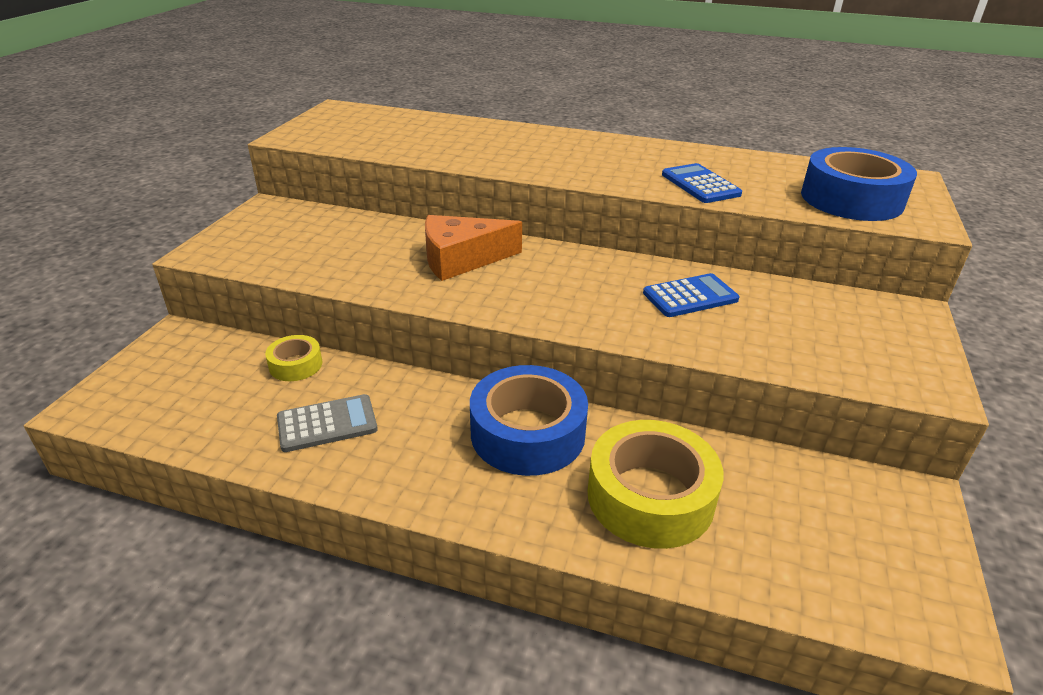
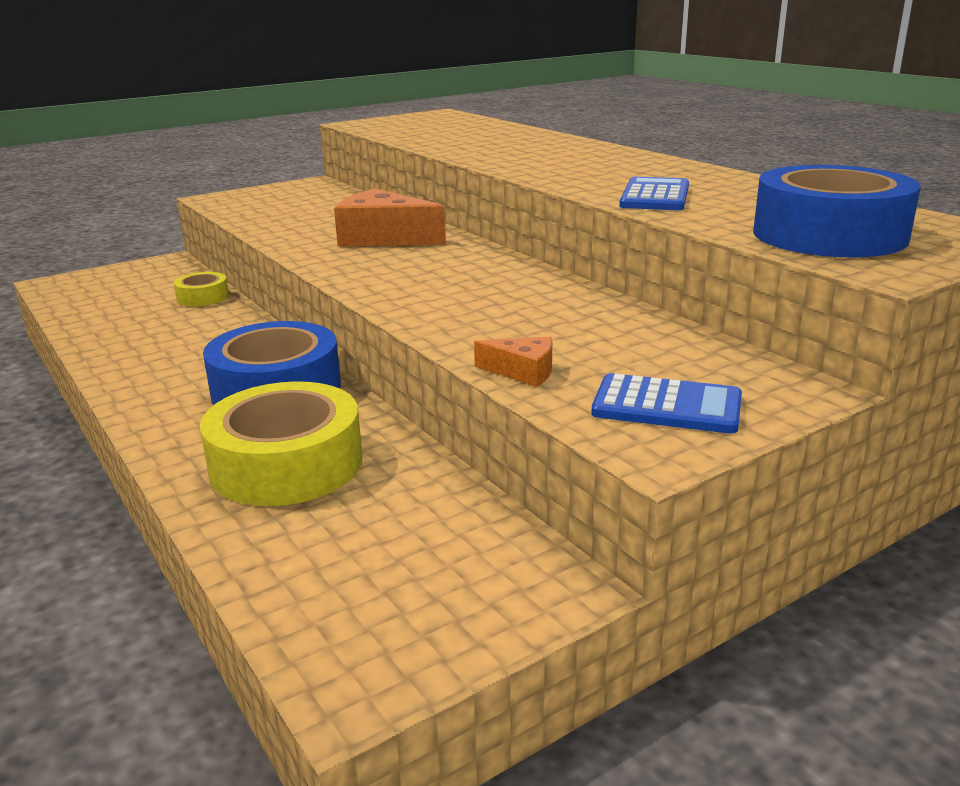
camera: 40 degrees right, 10 degrees down
grey calculator [277,394,378,452] -> none
blue calculator [643,273,739,317] -> blue calculator moved to [591,373,742,434]
none -> orange cheese [474,337,552,387]

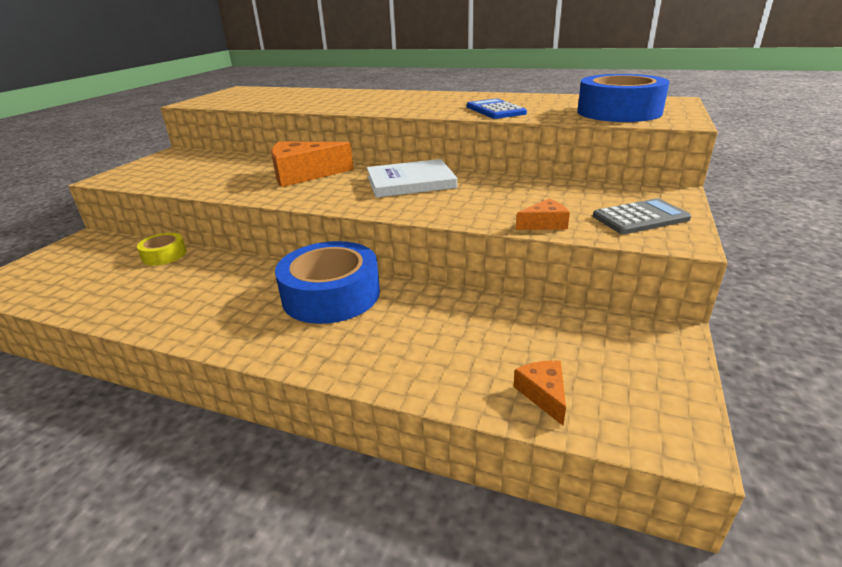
camera: 35 degrees left, 5 degrees up
yellow tape [200,381,362,506] -> none
blue calculator [591,373,742,434] -> grey calculator [593,198,692,234]
none -> white book [367,159,457,198]
none -> orange cheese [513,360,566,425]

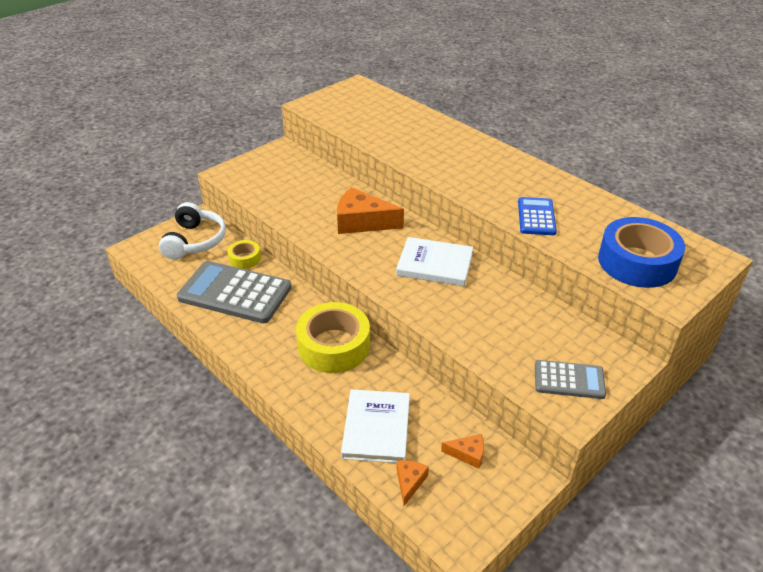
camera: 25 degrees right, 10 degrees up
blue tape [275,241,380,324] -> yellow tape [296,302,370,373]
orange cheese [516,199,570,230] -> orange cheese moved to [441,434,484,469]
none -> white headphones [159,202,226,260]
none -> grey calculator [177,261,292,323]
none -> white book [341,389,410,463]

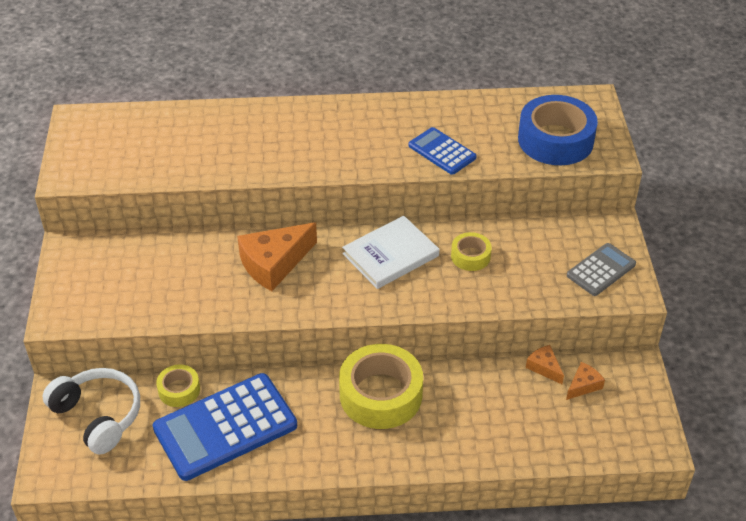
camera: 50 degrees left, 5 degrees up
grey calculator [177,261,292,323] -> blue calculator [153,373,297,481]
white book [341,389,410,463] -> none
orange cheese [397,460,429,506] -> orange cheese moved to [526,345,564,384]
none -> yellow tape [451,232,492,271]

